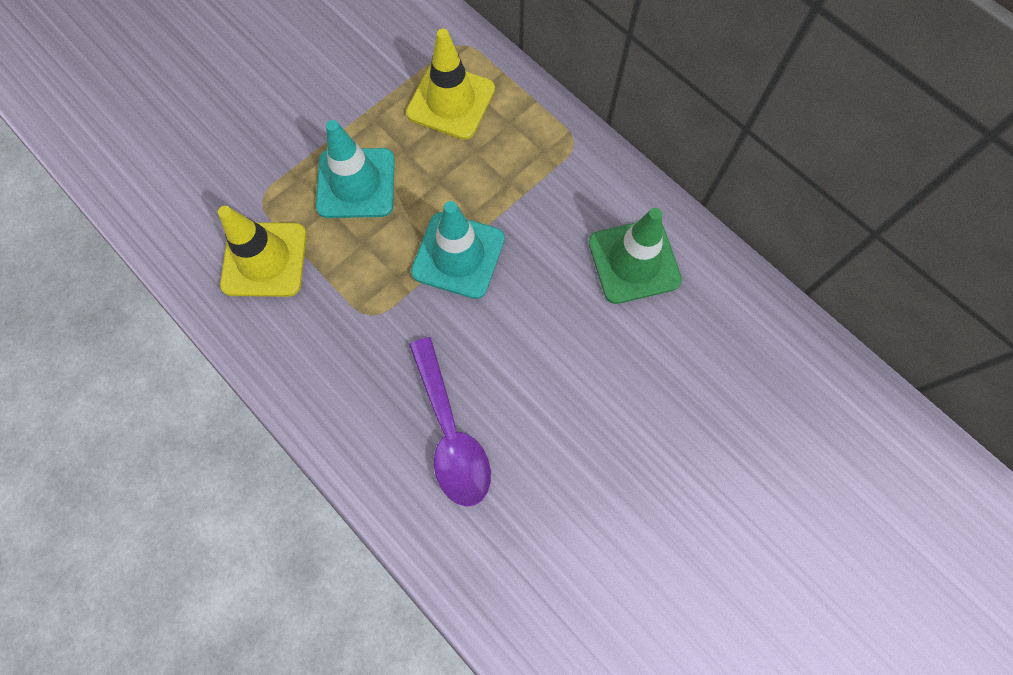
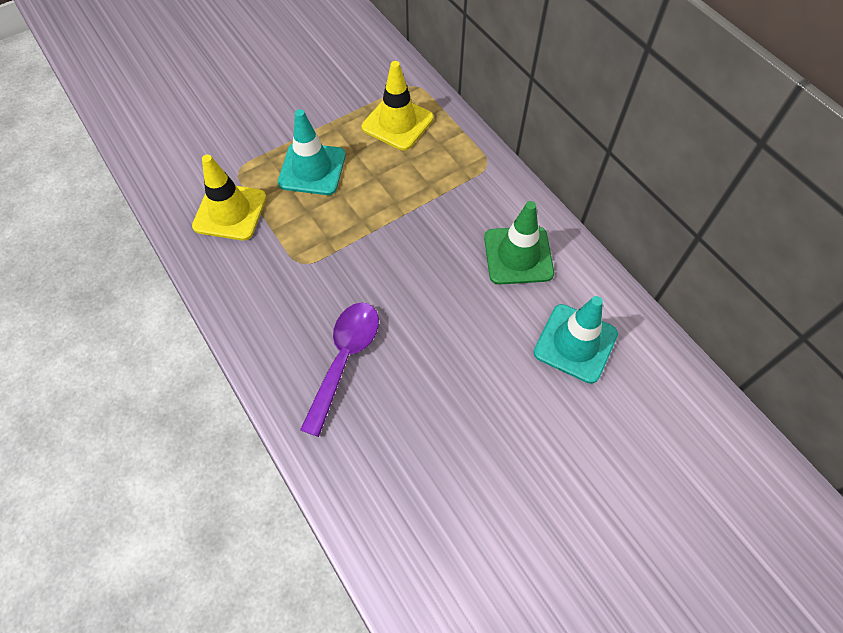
camera: 10 degrees right, 10 degrees down
purple spoon [409,337,491,507] -> purple spoon turned 150 degrees counterclockwise [300,303,379,437]
turquoise traffic cone [411,201,505,299] -> turquoise traffic cone moved to [534,296,618,384]

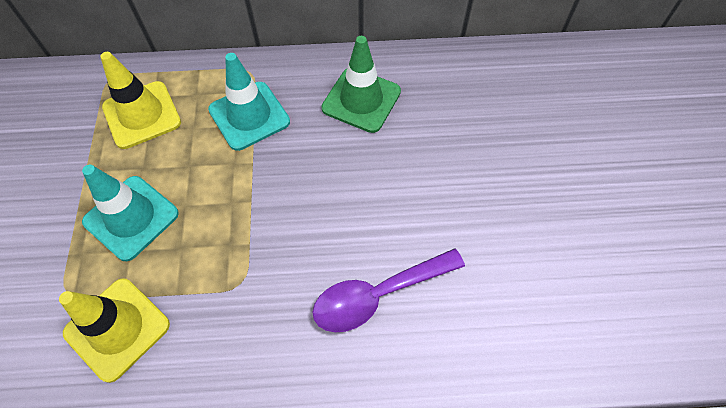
camera: 60 degrees left, 0 degrees up
purple spoon [300,303,379,437] -> purple spoon turned 75 degrees counterclockwise [313,248,465,332]
turquoise traffic cone [534,296,618,384] -> turquoise traffic cone moved to [208,53,290,151]

